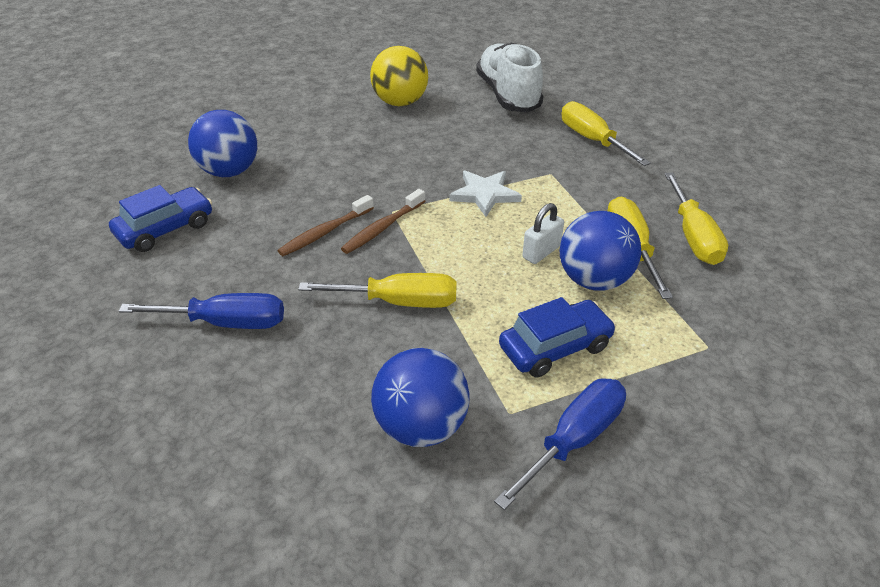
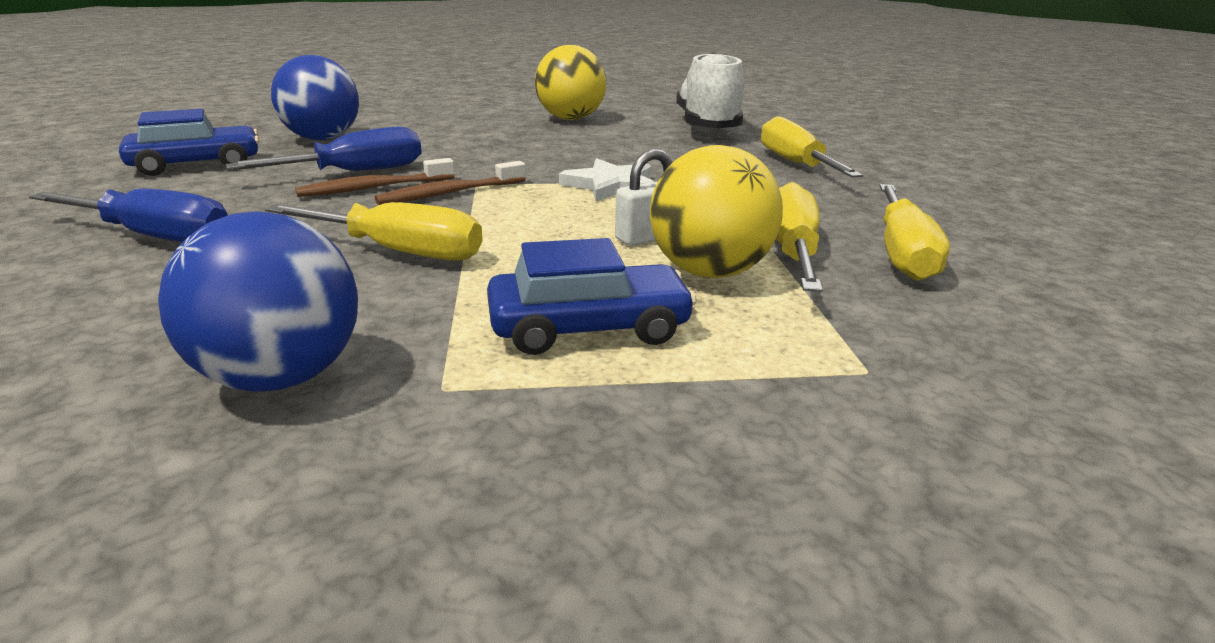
camera: 15 degrees right, 15 degrees down
blue screwdriver [494,379,626,510] -> blue screwdriver moved to [225,127,422,171]
blue ball [560,211,641,291] -> yellow ball [650,145,783,278]

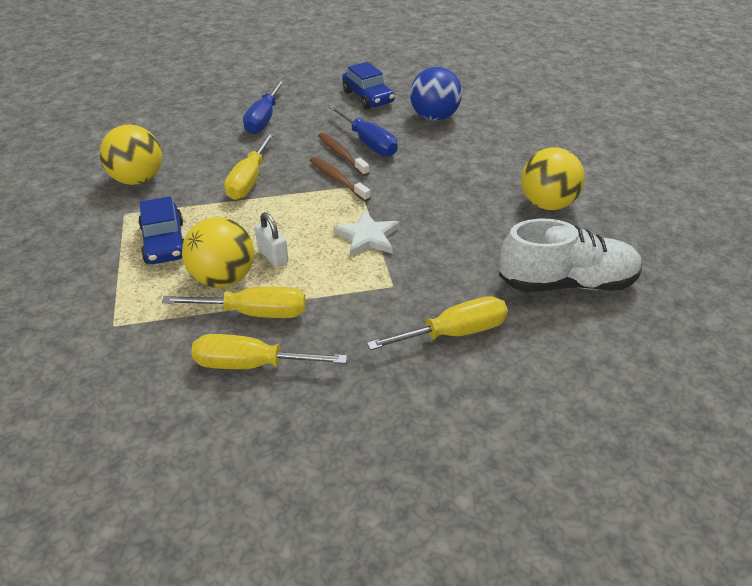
camera: 85 degrees right, 15 degrees up
blue ball [158,211,358,391] -> yellow ball [100,125,162,185]

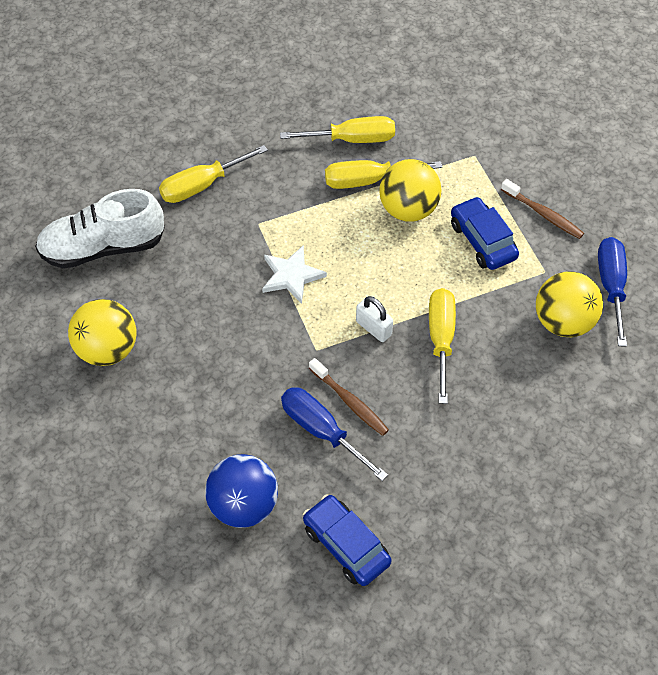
camera: 170 degrees right, 15 degrees up
blue screwdriver [243,80,285,134] -> blue screwdriver moved to [598,237,627,346]
white padlock [255,212,288,267] -> white padlock moved to [356,296,393,342]
brown toothbrush [310,157,371,202] -> brown toothbrush moved to [501,179,584,239]

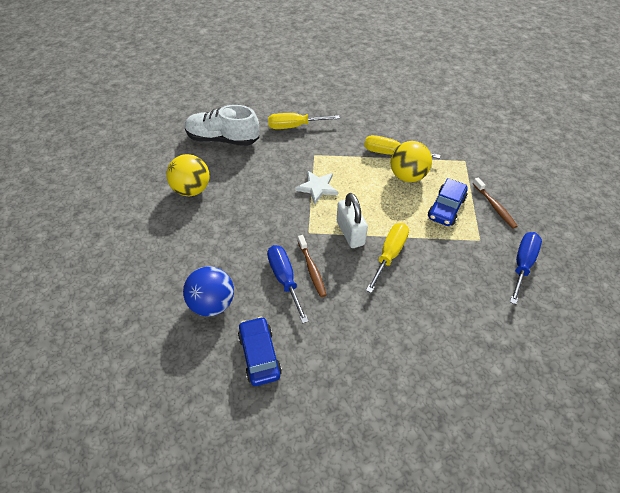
camera: 25 degrees right, 5 degrees down
yellow screwdriver [280,116,395,143] -> none
white padlock [356,296,393,342] -> white padlock [337,193,368,248], size x1.55
blue car [451,196,519,270] -> blue car turned 150 degrees counterclockwise [428,178,468,226]
yellow ball [536,271,603,337] -> none

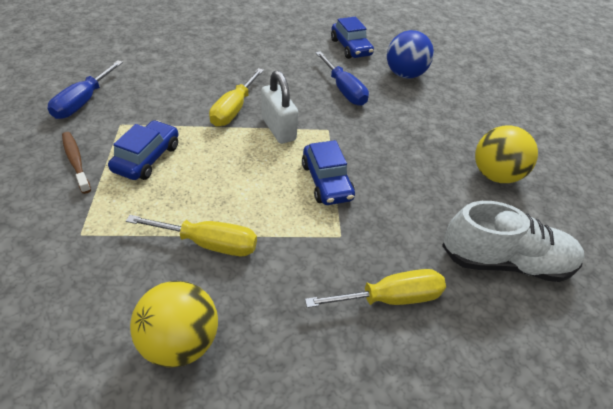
camera: 170 degrees right, 5 degrees down
white star [295,171,338,204] -> blue car [302,140,355,205]
brown toothbrush [298,235,327,297] -> none
yellow ball [390,141,432,182] -> yellow ball moved to [130,281,218,368]

